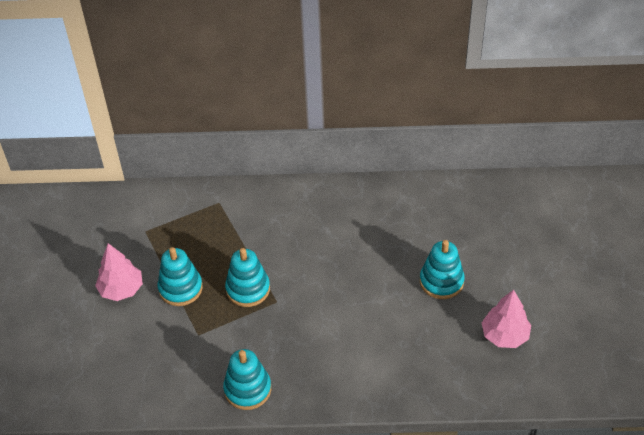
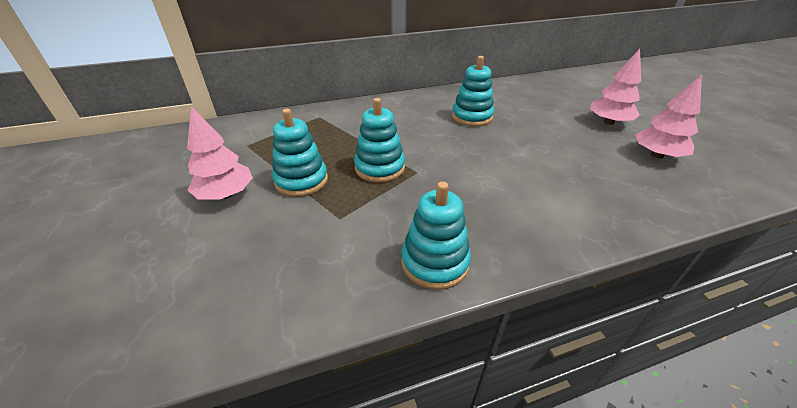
camera: 20 degrees left, 10 degrees down
turquoise stacking toy [420,240,465,299] -> turquoise stacking toy moved to [452,56,494,126]
none -> pink tree [590,49,641,125]

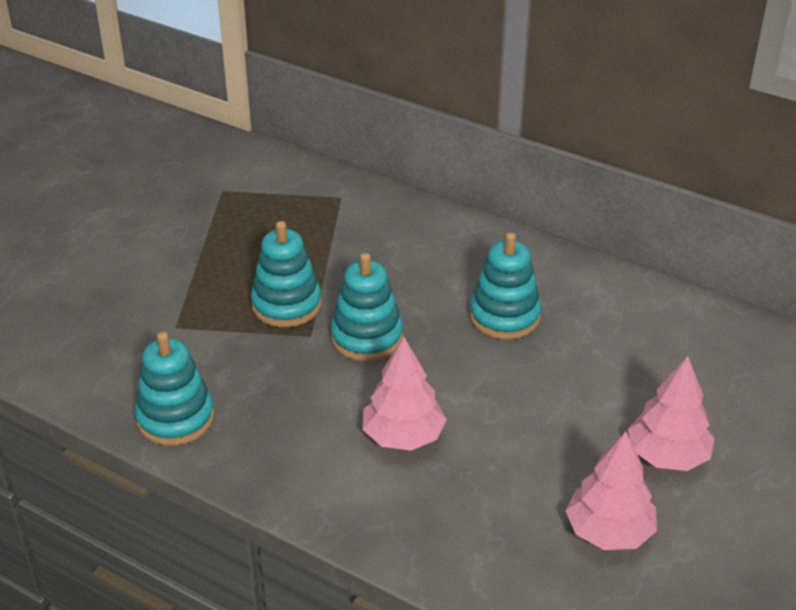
camera: 50 degrees right, 0 degrees up
pink tree [187,107,253,199] -> pink tree moved to [363,337,447,451]
turquoise stacking toy [272,109,328,197] -> turquoise stacking toy moved to [331,253,403,361]

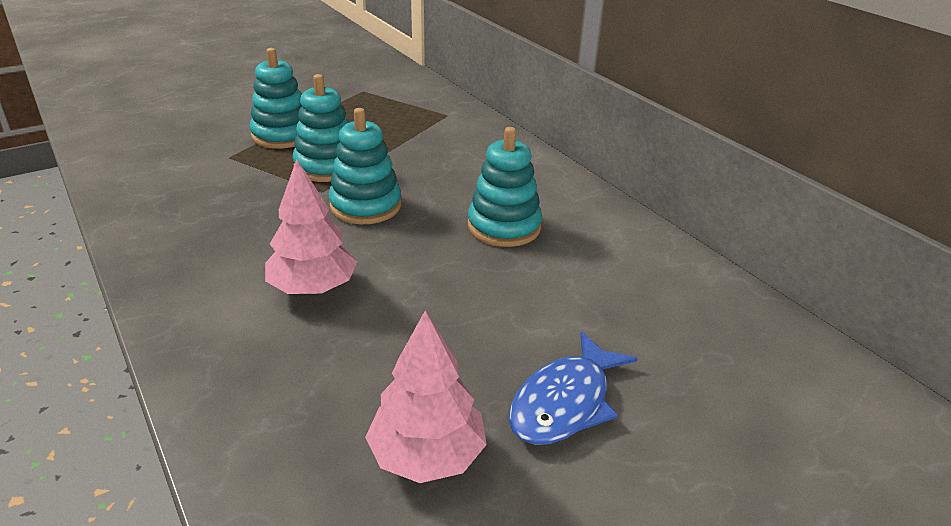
camera: 25 degrees right, 5 degrees down
turquoise stacking toy [135,332,215,446] -> turquoise stacking toy moved to [249,48,302,149]
pink tree [628,356,715,471] -> blue fish [509,331,637,445]

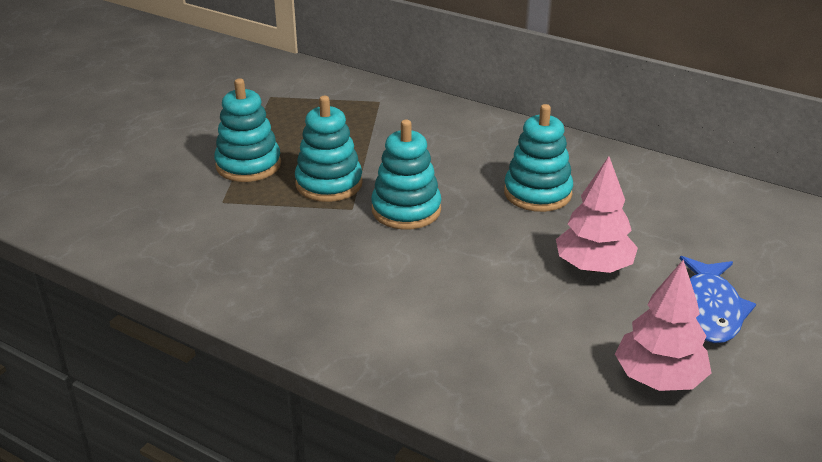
camera: 25 degrees left, 0 degrees up
pink tree [265,159,357,294] -> pink tree moved to [556,156,638,273]

